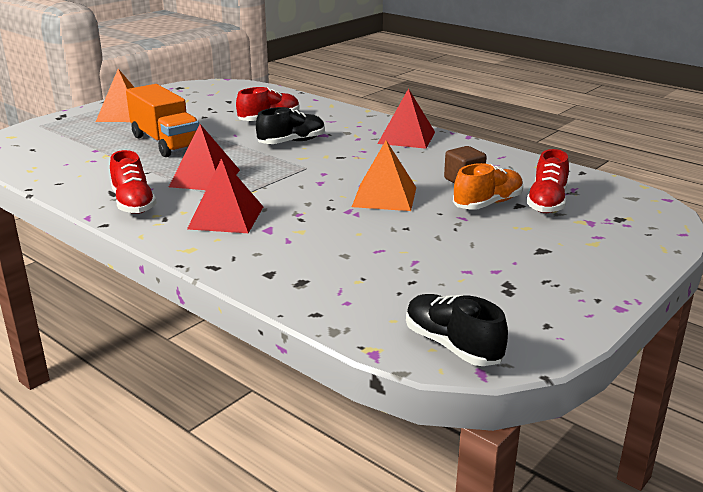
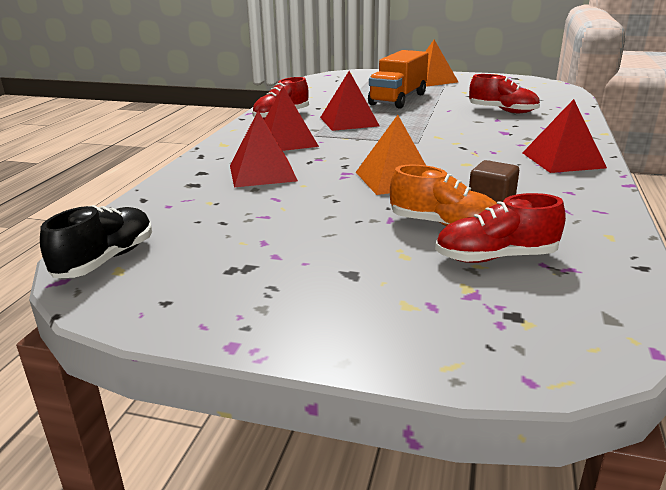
camera: 65 degrees right, 0 degrees up
black shoe [256,107,325,144] -> none
none -> red pyramid [230,111,298,187]

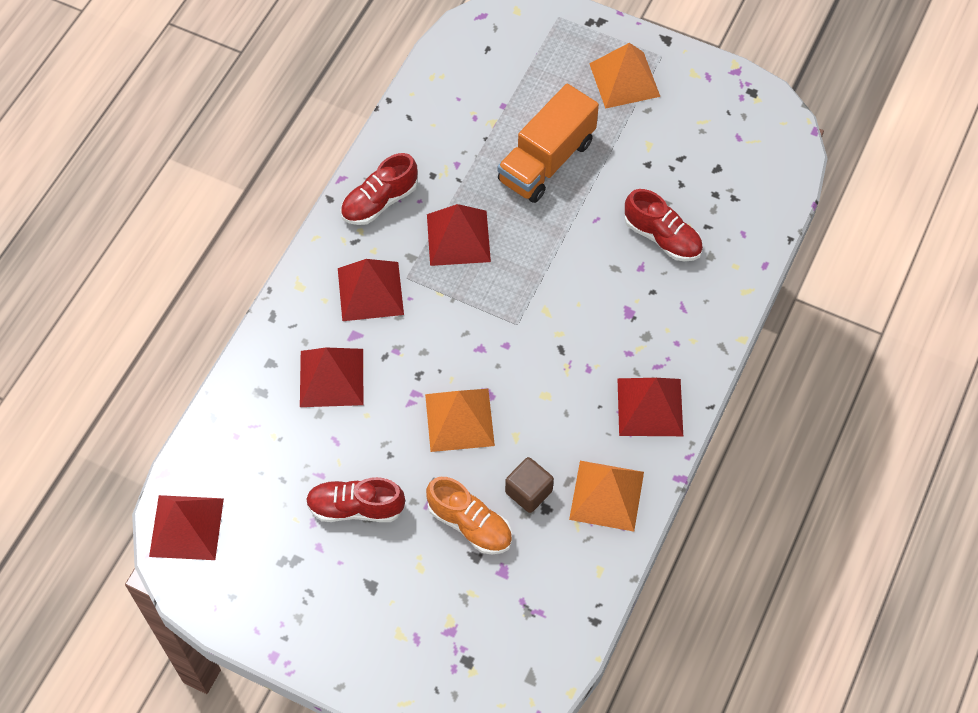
camera: 10 degrees right, 35 degrees up
black shoe [40,205,152,278] -> red pyramid [149,495,224,560]
red shoe [435,193,566,263] -> red shoe moved to [306,477,405,522]
none -> orange pyramid [569,461,644,532]

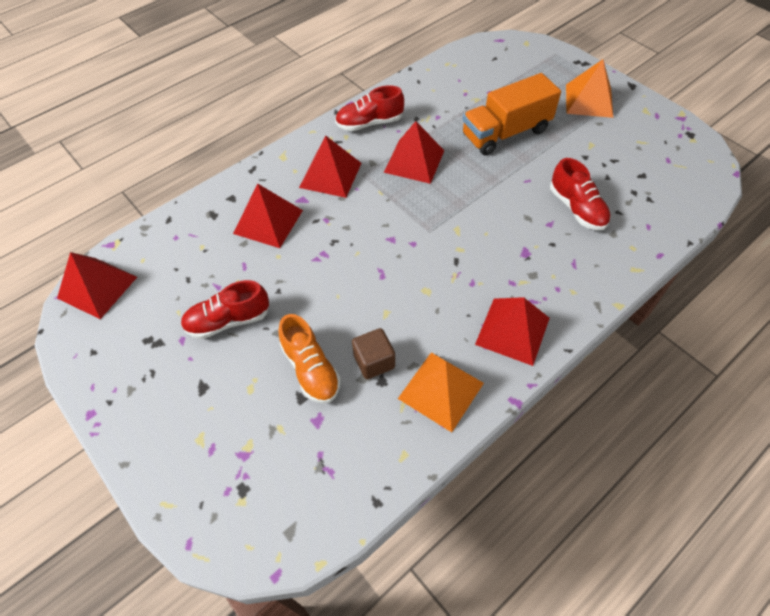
camera: 25 degrees right, 5 degrees down
red shoe [306,477,405,522] -> red shoe turned 45 degrees counterclockwise [181,280,269,339]
orange pyramid [425,389,495,452] -> none

